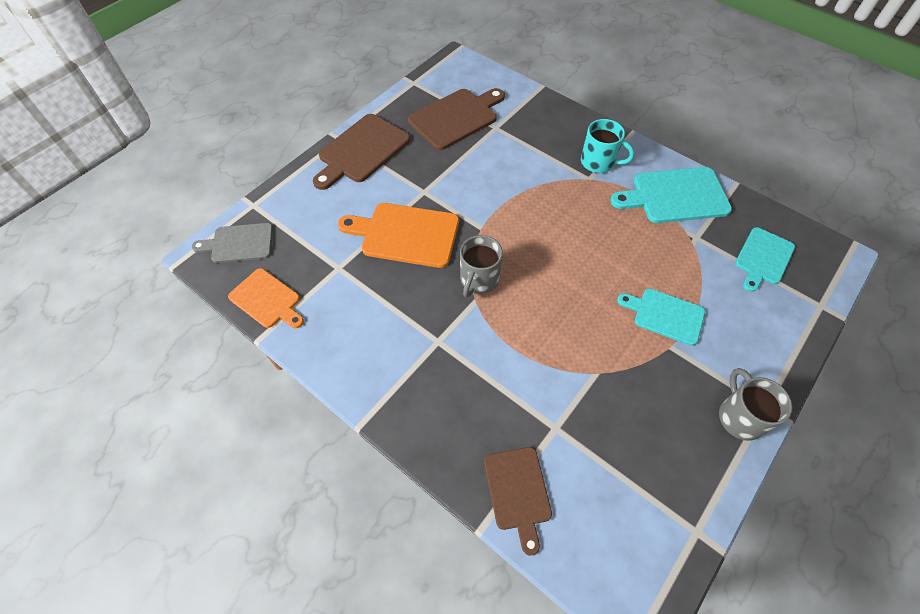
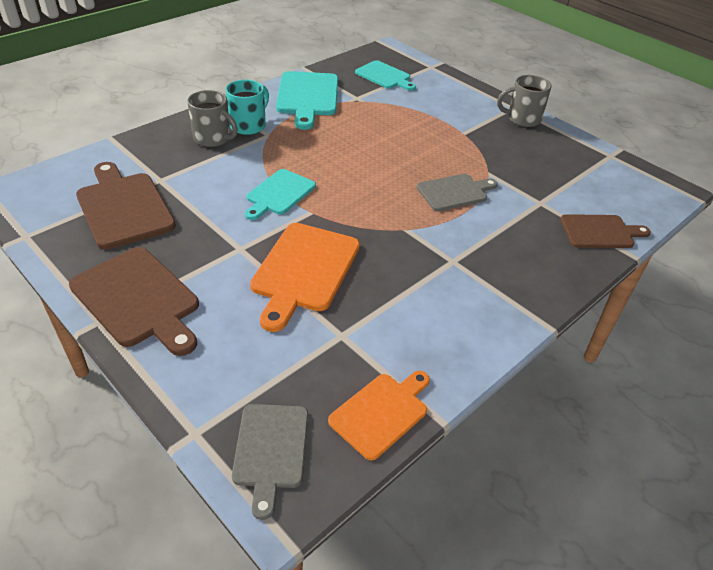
camera: 85 degrees left, 15 degrees down
grey mug [460,235,503,297] -> grey mug moved to [187,90,238,147]
turquoise cutting board [617,288,705,346] -> turquoise cutting board moved to [245,169,316,220]
none -> grey cutting board [417,174,498,211]

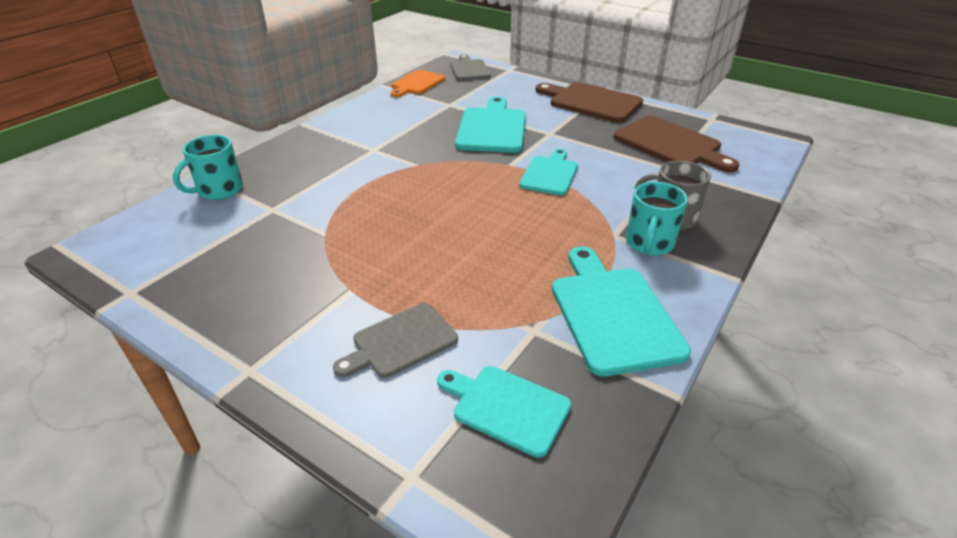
camera: 170 degrees right, 5 degrees down
orange cutting board [250,223,360,332] -> turquoise cutting board [455,96,526,153]
grey cutting board [417,174,498,211] -> grey cutting board moved to [333,303,458,378]
grey mug [497,75,552,127] -> none
brown cutting board [560,214,651,248] -> turquoise mug [173,135,243,200]

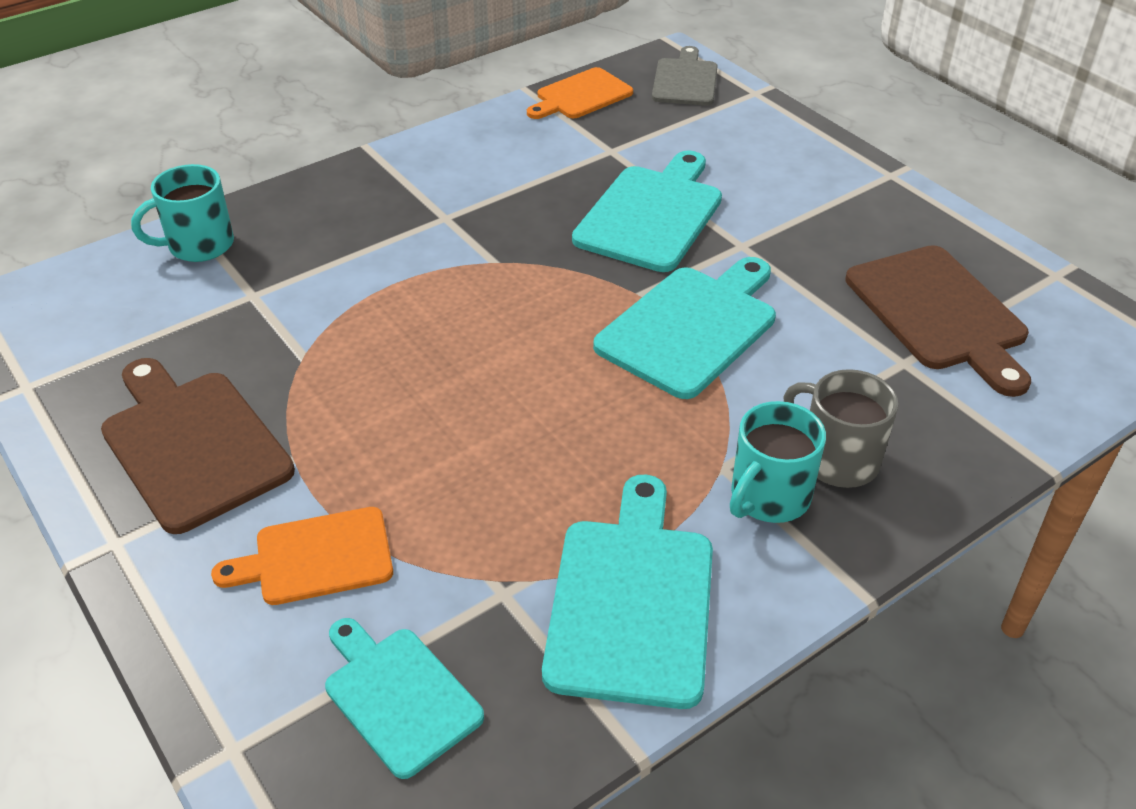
camera: 20 degrees right, 5 degrees up
grey cutting board [333,303,458,378] -> orange cutting board [211,507,393,605]
turquoise cutting board [519,149,578,195] -> turquoise cutting board [593,257,776,399], size x1.55
brown cutting board [536,82,643,123] -> brown cutting board moved to [101,358,295,534]

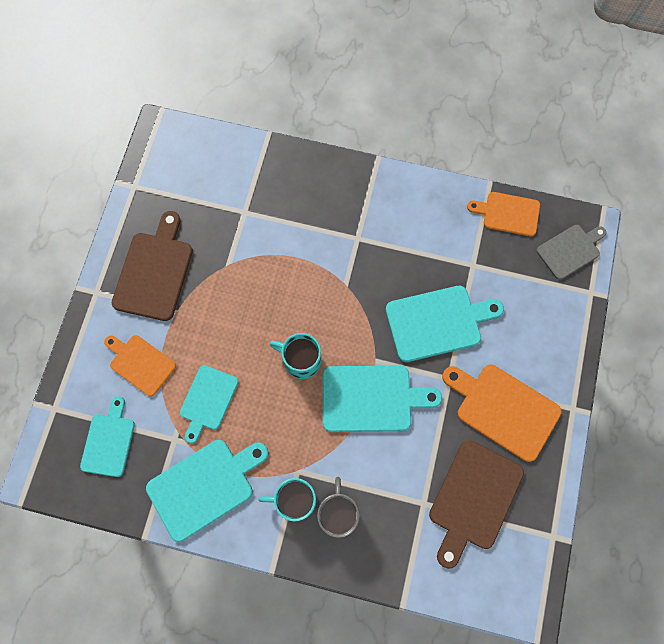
camera: 50 degrees right, 30 degrees up
turquoise mug [131,164,234,262] -> turquoise mug moved to [270,333,321,379]
none -> turquoise cutting board [180,365,238,444]
none -> orange cutting board [442,365,562,462]

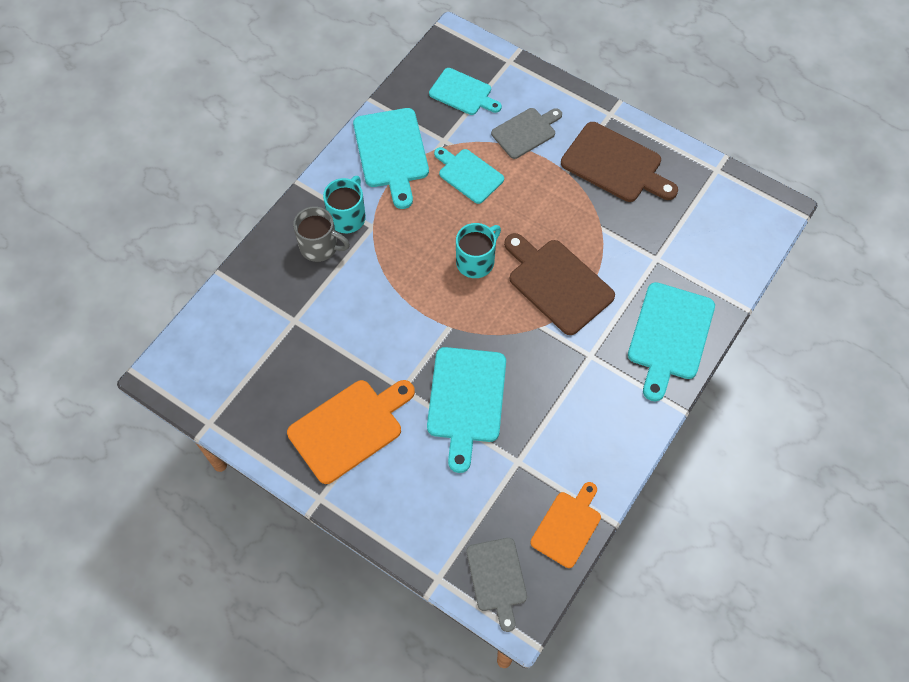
camera: 110 degrees right, 10 degrees down
orange cutting board [104,335,176,397] -> grey cutting board [491,108,562,159]
turquoise cutting board [322,365,442,432] -> turquoise cutting board moved to [628,282,715,401]
brown cutting board [429,440,524,569] -> brown cutting board moved to [504,233,615,335]

